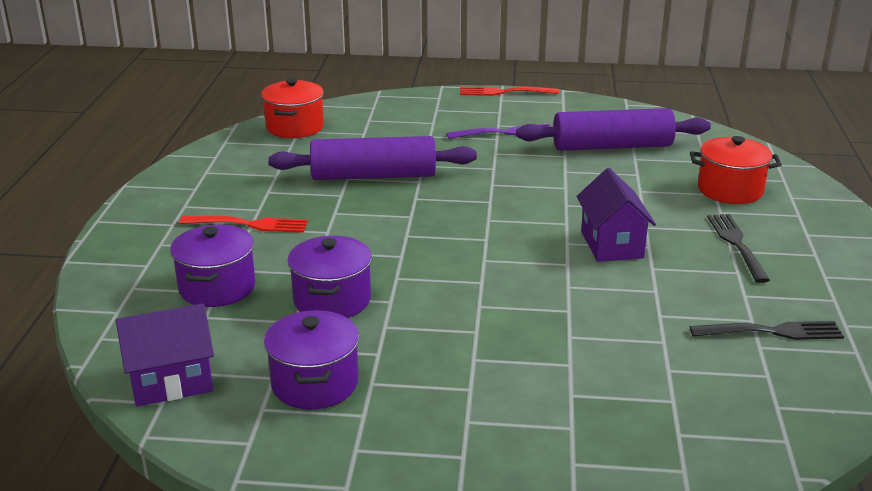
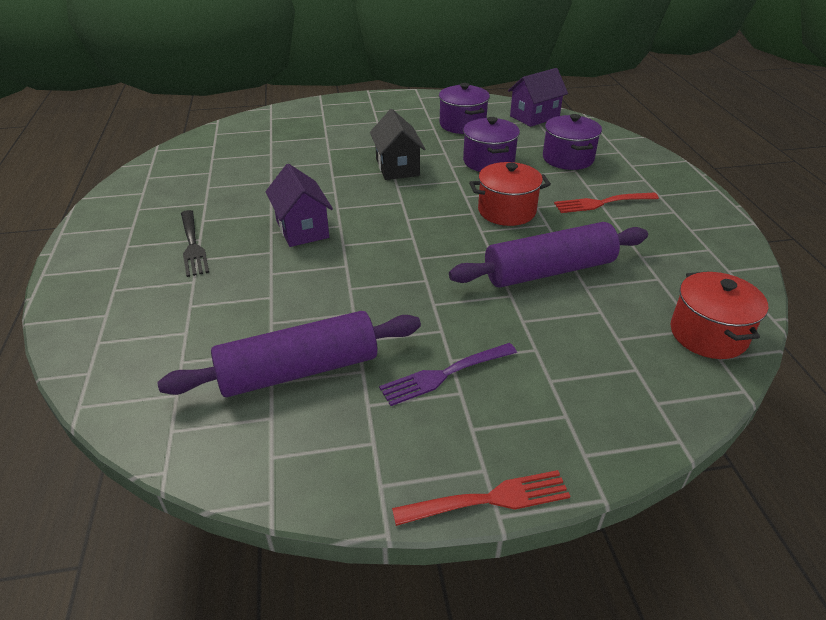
camera: 165 degrees right, 10 degrees up
red pot [690,136,782,204] -> red pot moved to [469,162,551,226]
black fork [690,321,844,340] -> none
none -> black house [370,109,425,180]

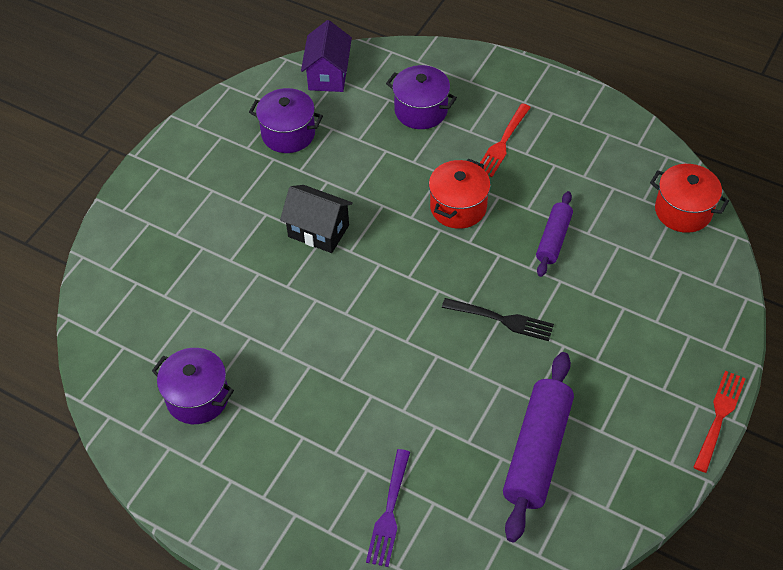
camera: 50 degrees left, 15 degrees up
black fork [181,210,209,277] -> black fork moved to [442,298,554,341]
purple house [265,164,333,247] -> none
purple fork [379,343,517,406] -> purple fork moved to [366,449,410,567]
purple rolling pin [449,222,648,287] -> purple rolling pin [536,191,573,277], size x0.58
purple pot [463,117,520,172] -> purple pot moved to [152,348,234,424]

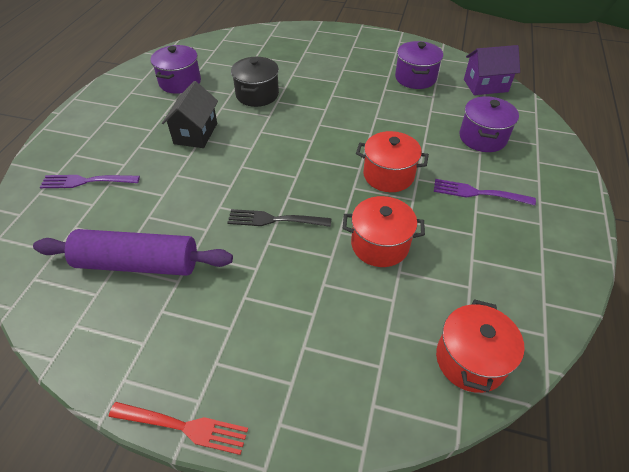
camera: 75 degrees right, 5 degrees down
black house [280,185,353,253] -> black house moved to [162,81,218,148]
black fork [442,298,554,341] -> black fork turned 90 degrees clockwise [227,209,331,227]
red fork [480,103,531,177] -> purple fork [434,179,536,205]
purple rolling pin [536,191,573,277] -> red pot [343,196,425,267]
none -> black pot [231,57,279,107]

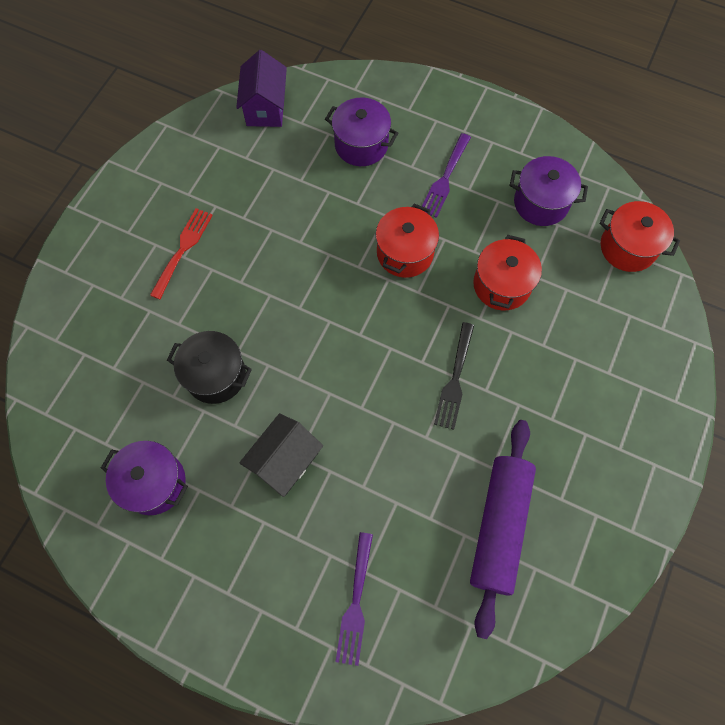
camera: 80 degrees left, 20 degrees up
red fork [109,402,248,455] -> red fork moved to [150,208,213,299]
black house [162,81,218,148] -> black house turned 75 degrees counterclockwise [239,413,323,497]
purple pot [395,41,443,89] -> purple pot moved to [510,156,588,226]

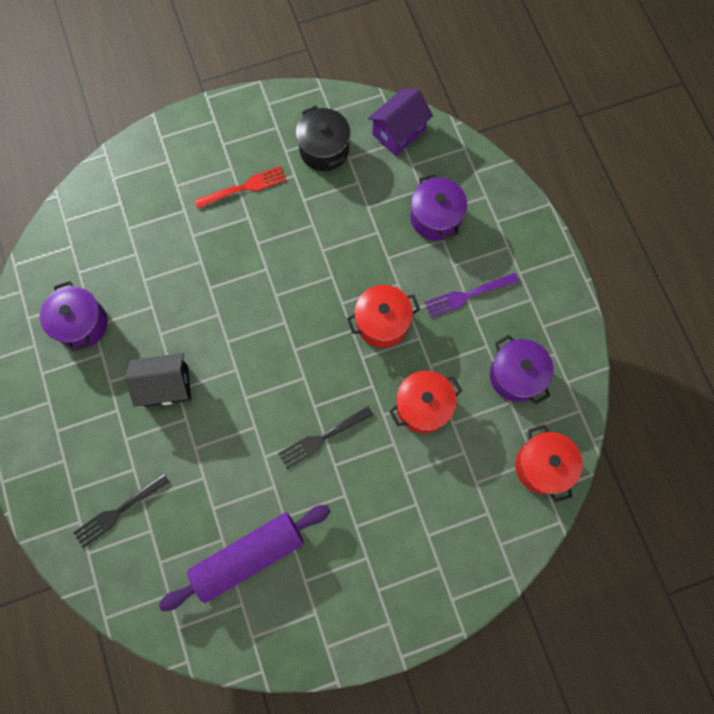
camera: 45 degrees right, 5 degrees up
black pot [167,331,252,404] -> black pot moved to [296,105,351,171]
purple fork [335,532,373,666] -> black fork [73,473,170,548]

